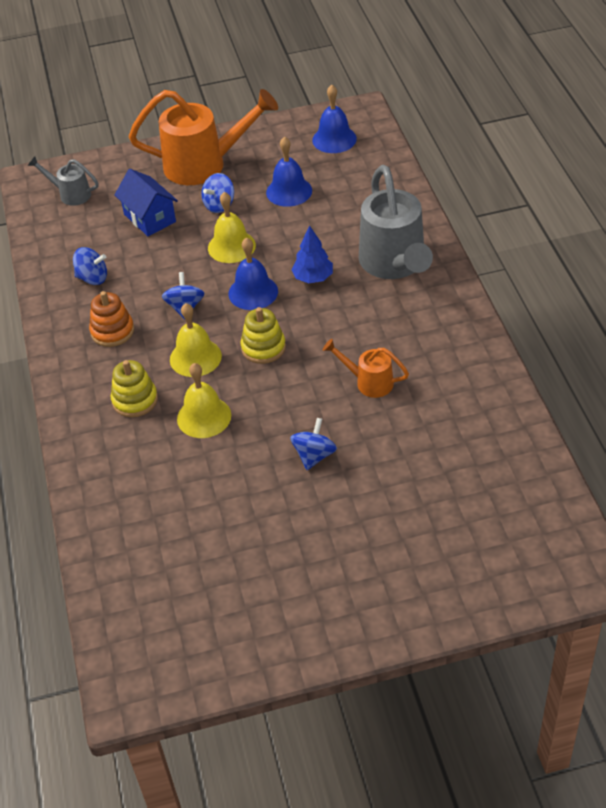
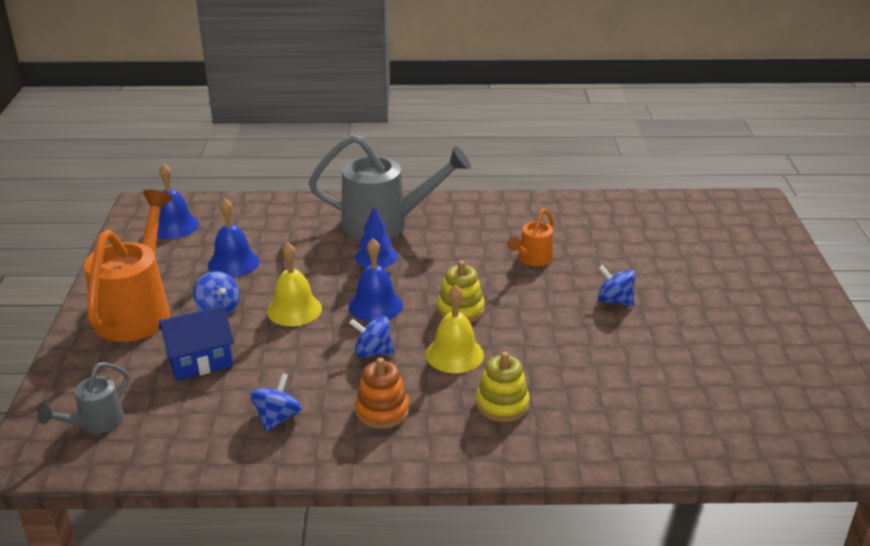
camera: 80 degrees left, 15 degrees down
yellow bell [177,363,231,438] -> none

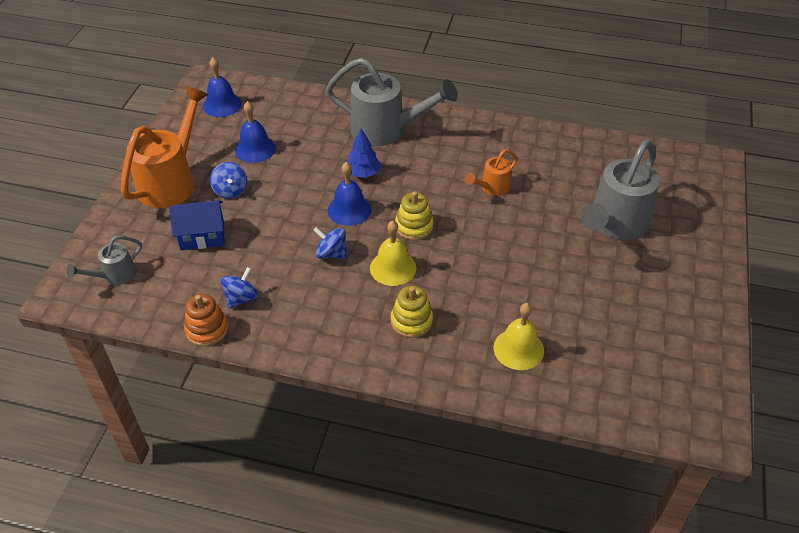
camera: 15 degrees right, 15 degrees up
yellow bell [267,243,322,326] -> yellow bell moved to [494,303,544,370]
orange stacking toy [355,358,409,429] -> orange stacking toy moved to [184,294,228,346]
blue spinning top [597,265,635,307] -> none
none -> grey watering can [581,140,660,240]

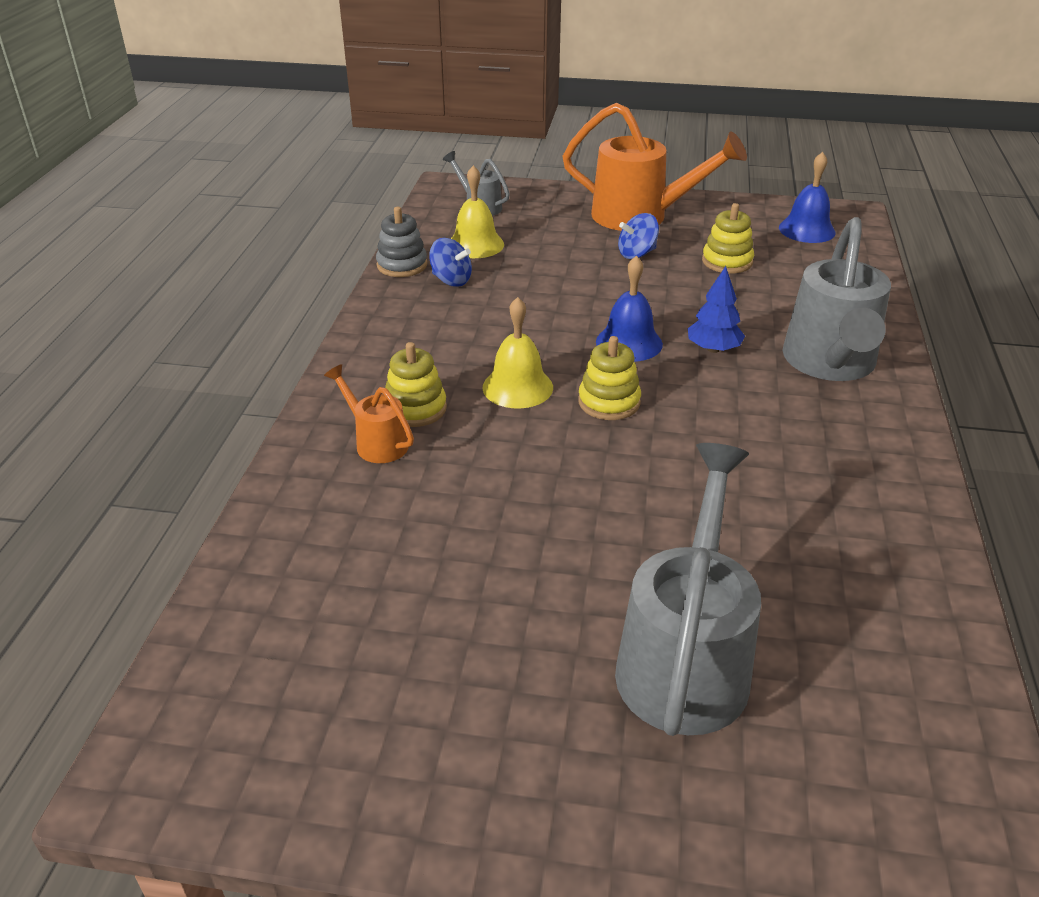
camera: 85 degrees right, 10 degrees down
blue house [169,200,225,250] -> none
orange stacking toy [184,294,228,346] -> grey stacking toy [376,207,428,277]
blue bell [235,101,276,163] -> yellow stacking toy [702,203,754,273]
blue spinning top [313,227,347,259] -> none
orange watering can [465,149,518,196] -> orange watering can moved to [324,364,414,463]
yellow bell [494,303,544,370] -> yellow bell moved to [451,165,504,258]
grey watering can [581,140,660,240] -> grey watering can turned 75 degrees clockwise [615,443,761,736]

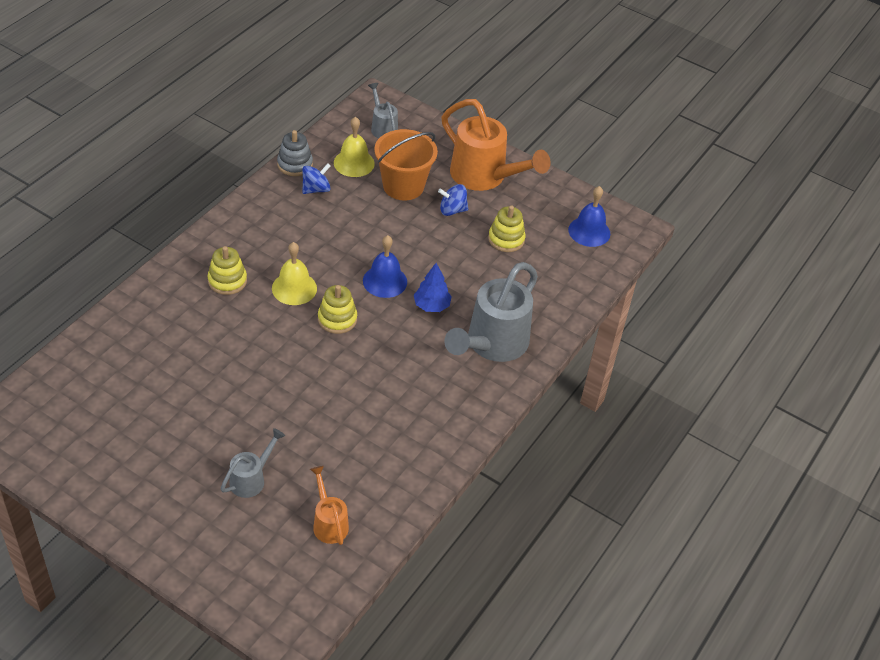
camera: 20 degrees right, 10 degrees up
orange watering can [324,364,414,463] -> orange watering can moved to [310,466,349,545]
blue spinning top [429,238,472,287] -> blue spinning top turned 90 degrees counterclockwise [302,164,331,194]
grey watering can [615,443,761,736] -> grey watering can [221,428,285,498], size x0.50
none -> orange bucket [374,129,438,200]

